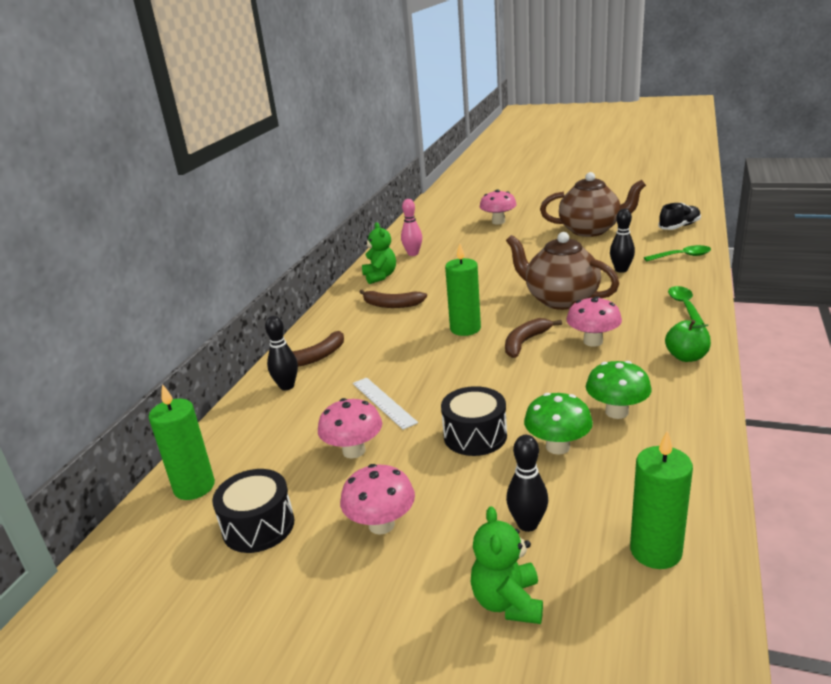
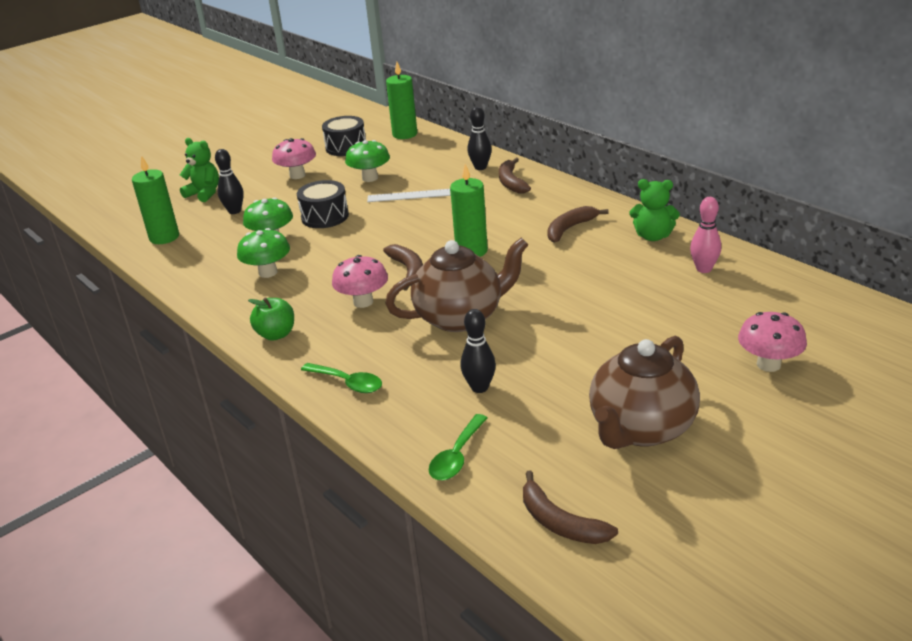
camera: 120 degrees right, 5 degrees up
pink mushroom [318,398,382,458] -> green mushroom [345,140,390,182]
black shoe [658,202,701,230] -> brown banana [523,471,618,544]

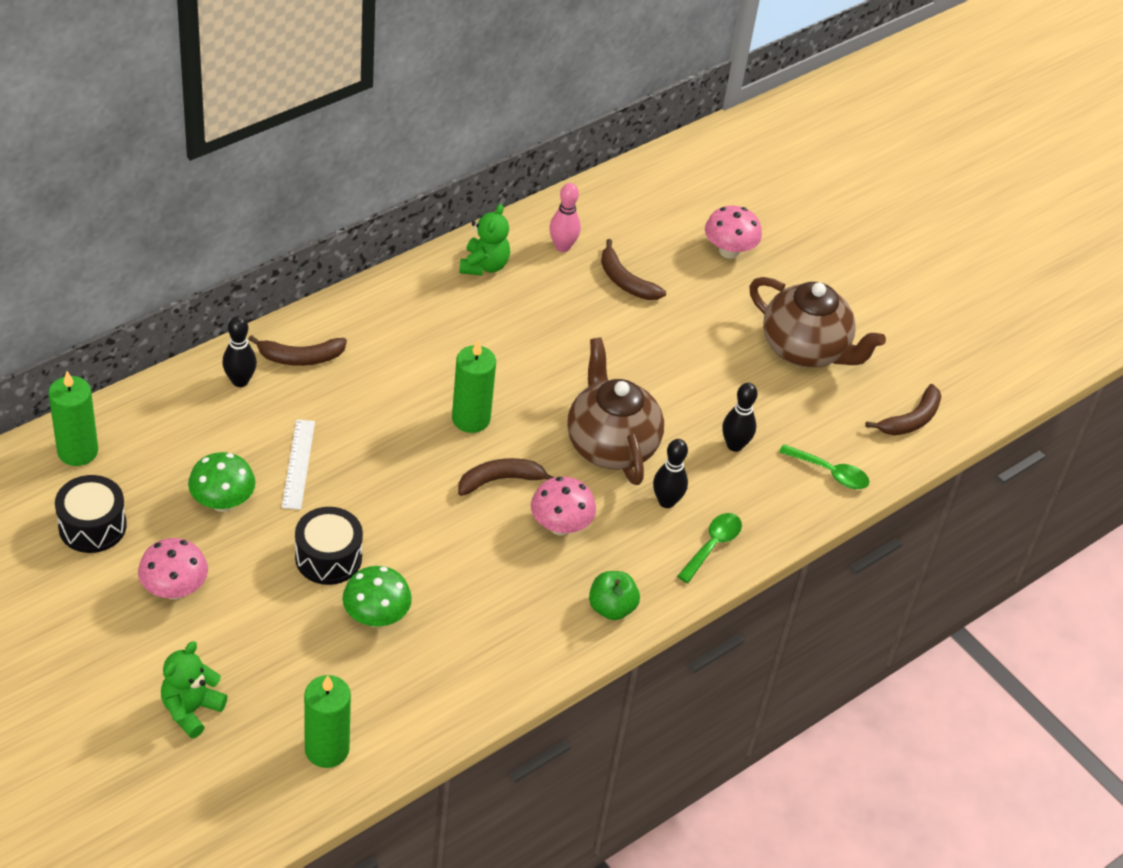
camera: 95 degrees left, 15 degrees up
black bowling pin [215,149,244,214] -> black bowling pin moved to [653,439,688,508]
green mushroom [237,228,290,278] -> none
brown banana [547,206,609,243] -> brown banana moved to [601,239,666,300]

